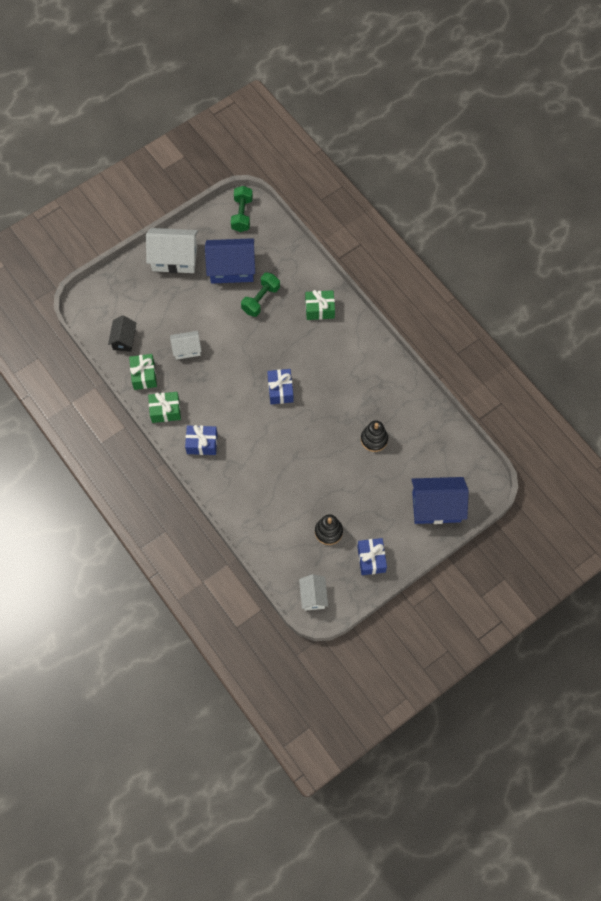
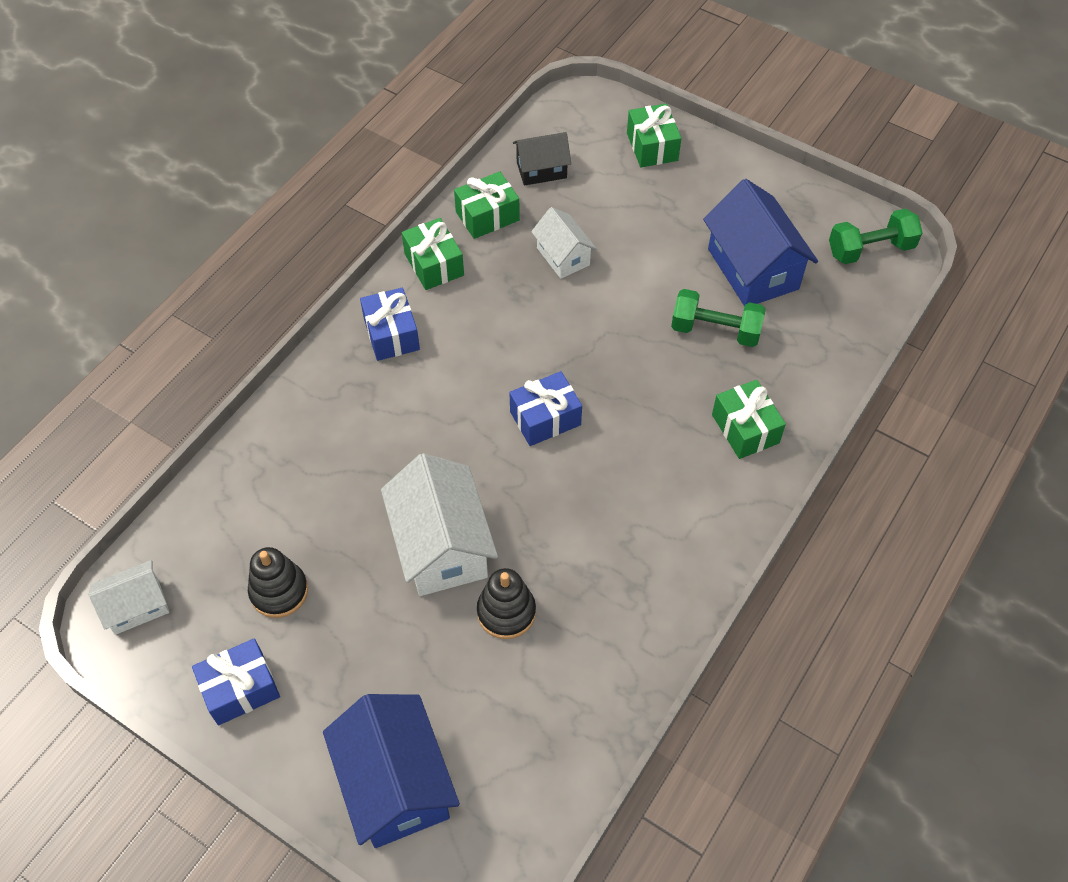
camera: 70 degrees right, 10 degrees down
white house [146,228,198,273] -> white house moved to [381,453,498,596]
none -> green gift [627,104,681,167]

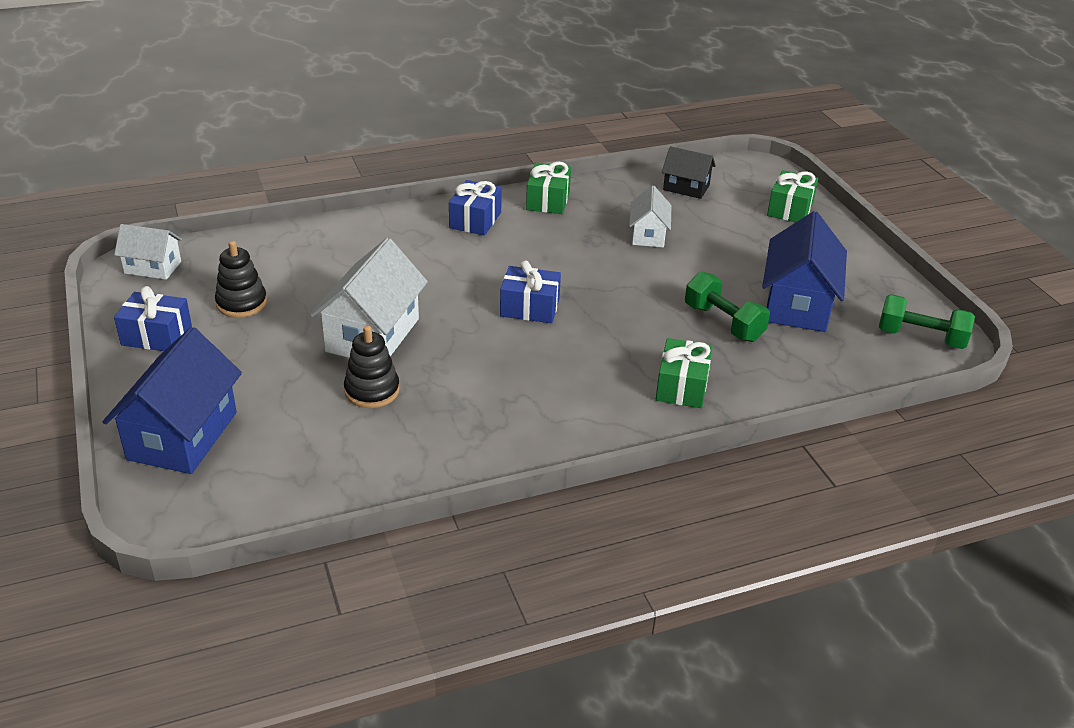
camera: 35 degrees right, 20 degrees down
green gift [454,171,520,239] -> none

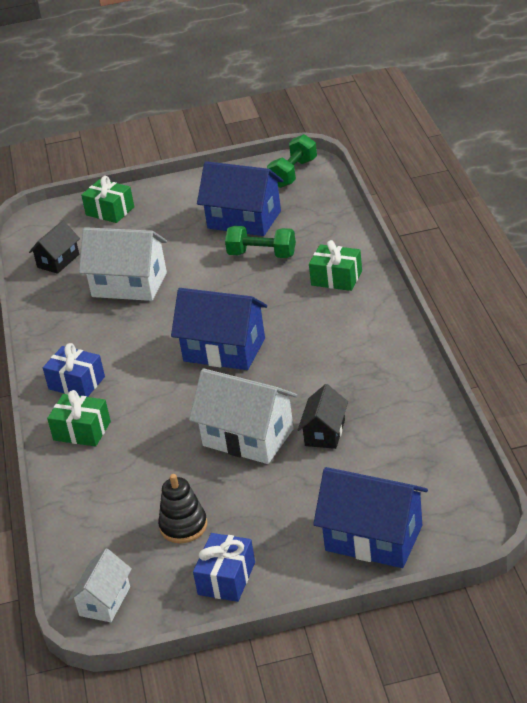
camera: 75 degrees left, 0 degrees up
black stacking toy [344,326,400,408] -> black house [298,384,348,449]
blue gift [500,260,561,323] -> blue house [171,288,267,370]
green gift [526,162,571,214] -> green gift moved to [47,390,111,447]
white house [629,185,671,247] -> white house [79,227,167,301], size x1.75
green dumbbell [685,272,770,342] -> green dumbbell turned 45 degrees clockwise [225,226,296,258]

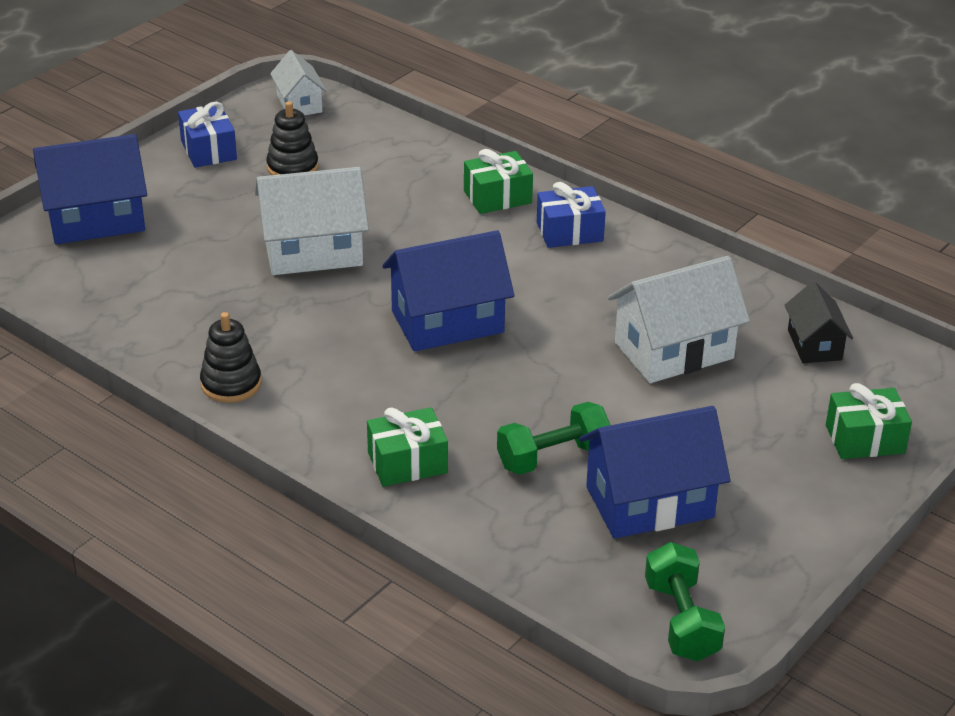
camera: 135 degrees right, 0 degrees up
black house [298,384,348,449] -> none
none -> black stacking toy [200,312,261,403]

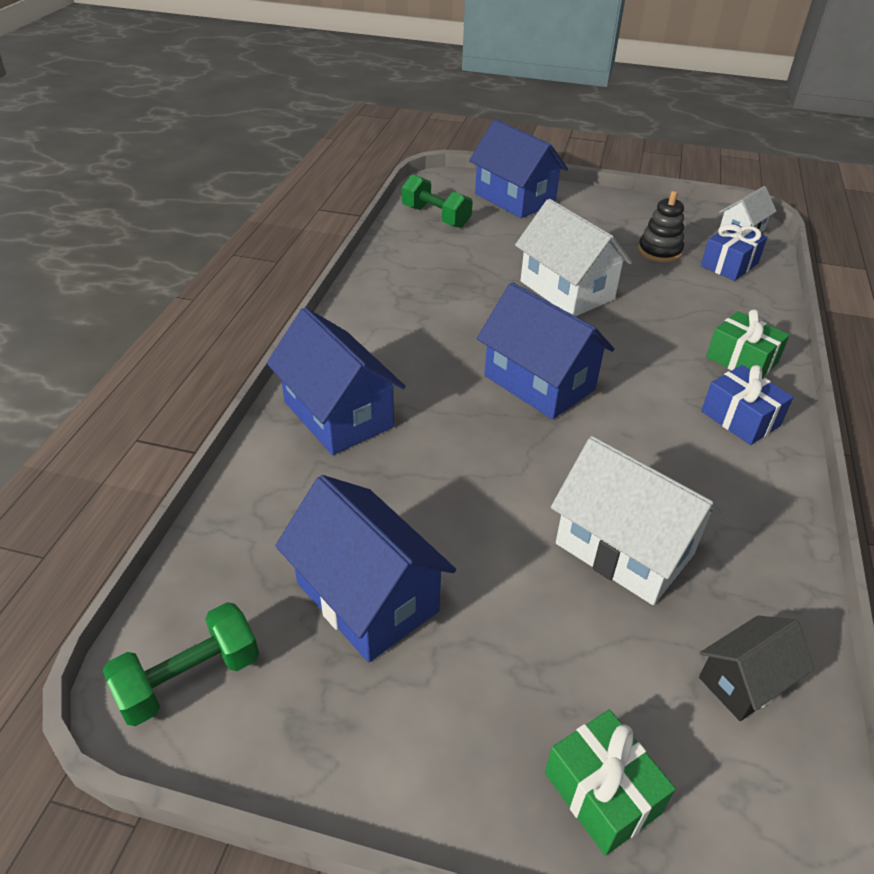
camera: 65 degrees right, 5 degrees up
blue gift [178,102,237,168] -> blue gift moved to [701,223,767,281]
black stacking toy [200,312,261,403] -> none
green gift [367,407,448,487] -> blue house [267,307,405,455]
green dumbbell [497,402,610,475] -> green dumbbell moved to [402,174,473,228]

